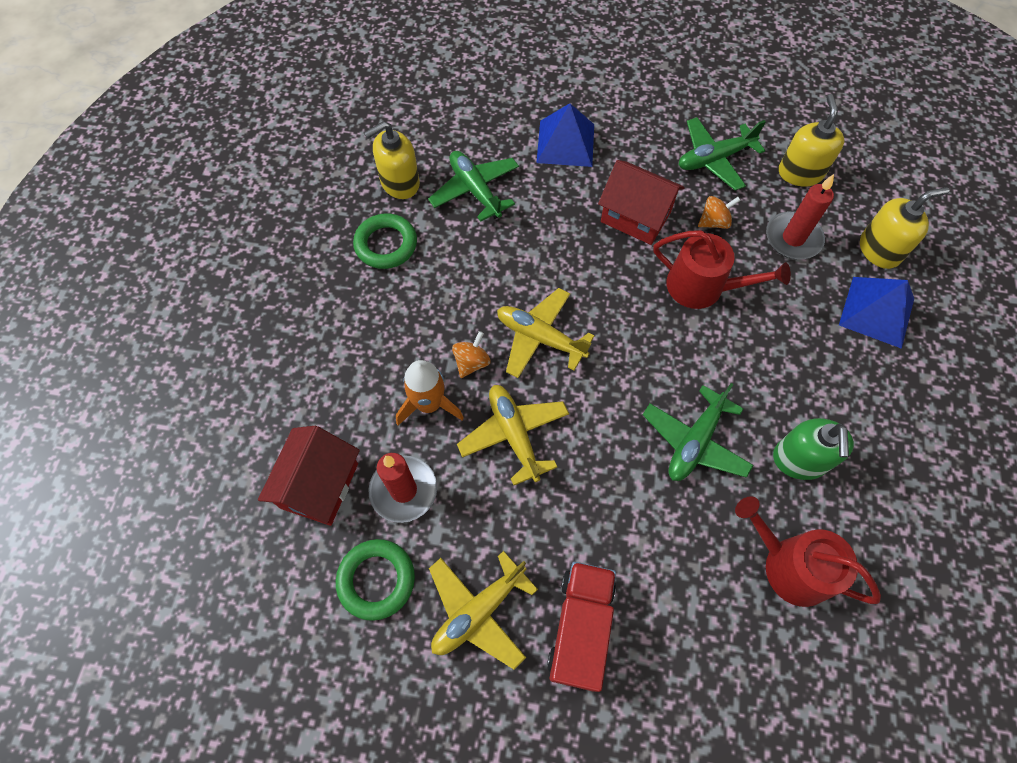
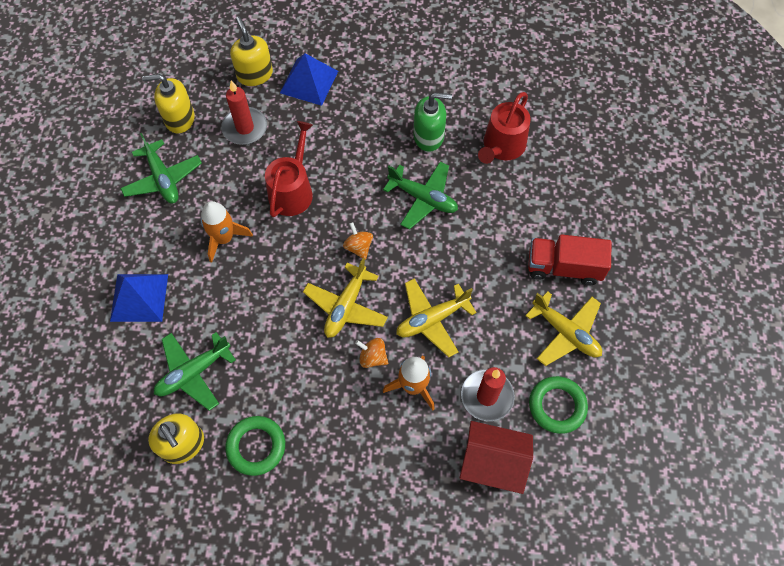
camera: 95 degrees left, 0 degrees up
red house [598,160,685,245] -> orange rocket [201,201,253,263]
orange spinning top [698,196,741,229] -> orange spinning top moved to [343,222,373,260]

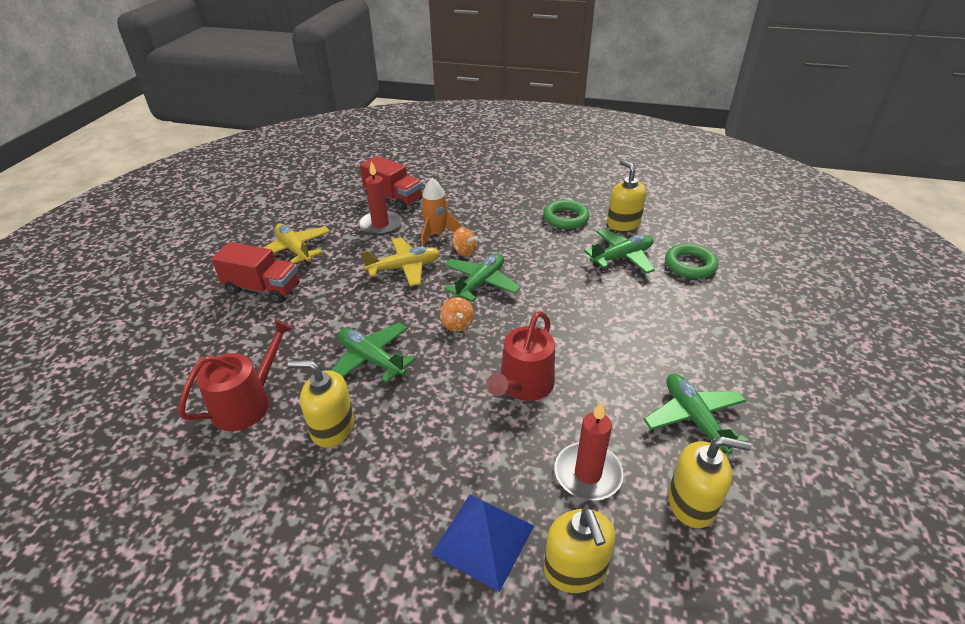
camera: 170 degrees left, 25 degrees down
blue pyramid [110,274,168,322] -> none
orange rocket [201,201,253,263] -> none
yellow plane [303,258,388,338] -> green plane [444,254,521,302]
green soap dispenser [413,93,452,152] -> yellow soap dispenser [288,360,354,448]
red house [459,421,533,494] -> red truck [360,156,422,210]
green ring [529,376,588,434] -> green ring moved to [665,244,718,279]

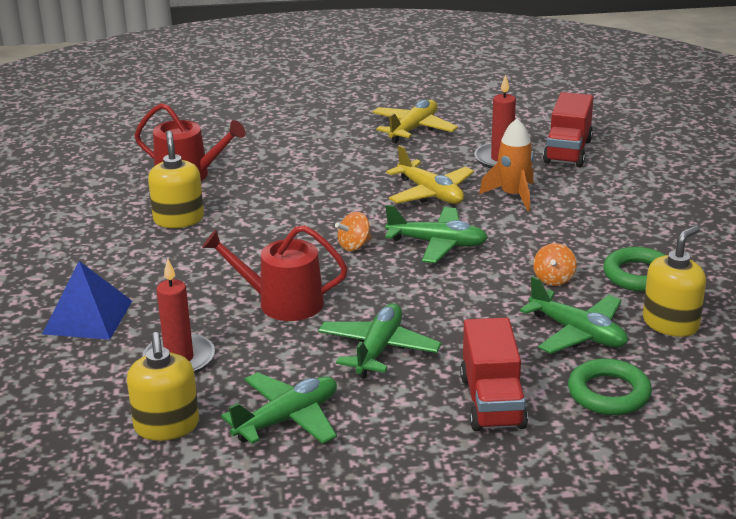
camera: 70 degrees right, 10 degrees down
red truck [211,242,299,303] -> red truck moved to [460,317,528,431]
green plane [331,323,415,383] -> green plane moved to [318,303,442,378]
orange spinning top [453,227,478,257] -> orange spinning top moved to [533,243,576,286]
yellow soap dispenser [544,507,616,593] -> none

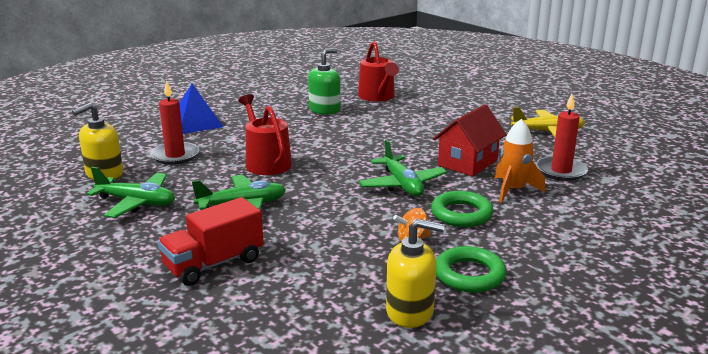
camera: 55 degrees right, 5 degrees down
yellow soap dispenser [148,131,204,228] -> green soap dispenser [308,48,341,115]
orange spinning top [335,212,371,251] -> none
yellow plane [386,145,474,204] -> red house [433,104,507,176]
green plane [520,276,628,354] -> none
red truck [543,92,594,167] -> none
green ring [568,358,652,415] -> green ring moved to [431,191,493,227]

